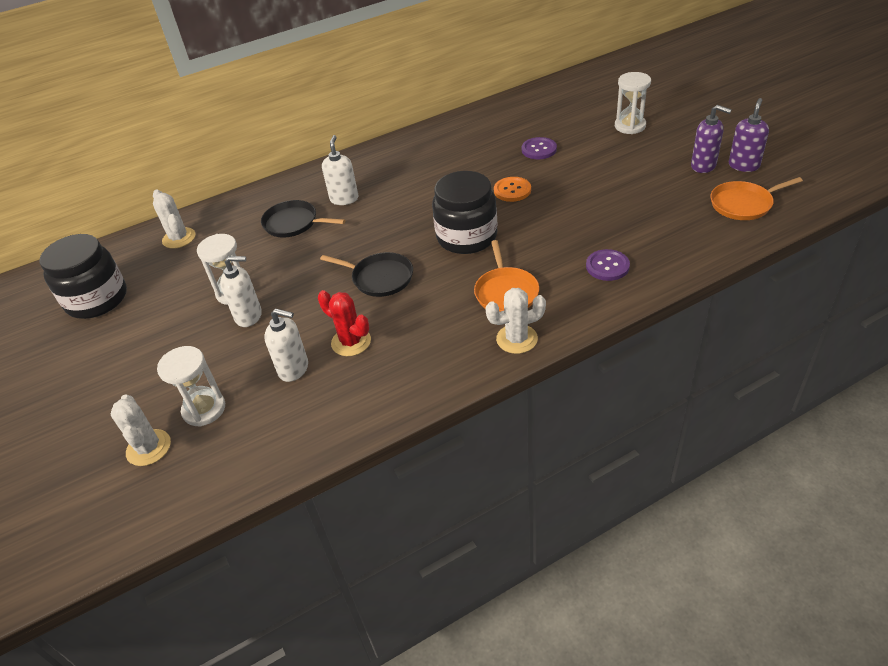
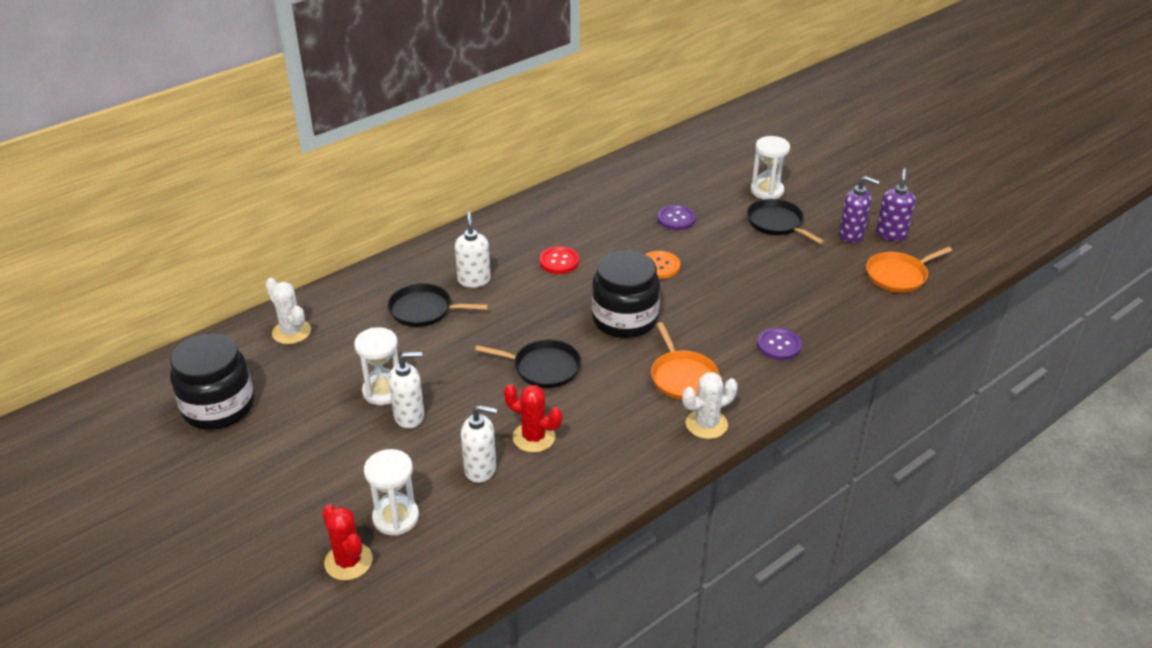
camera: 15 degrees left, 5 degrees down
white cactus [111,395,171,466] -> red cactus [322,504,373,580]
none -> red button [539,246,579,274]
none -> black pan [747,199,824,244]

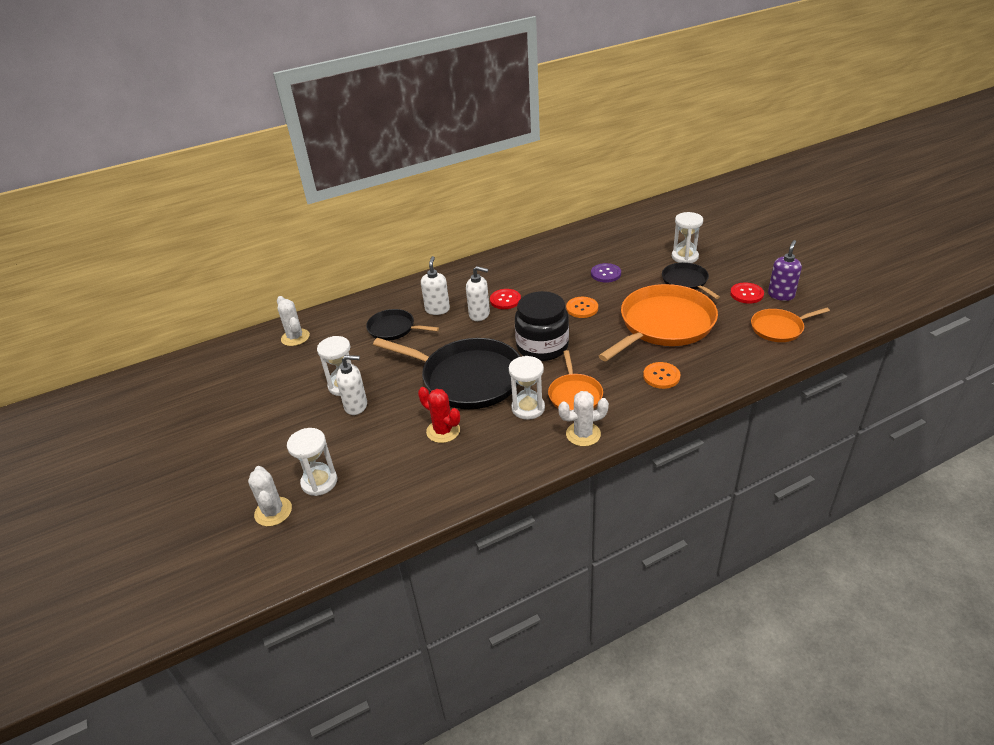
camera: 15 degrees right, 0 degrees up
black jar [170,333,254,430] -> none
red cactus [322,504,373,580] -> white cactus [248,466,292,526]
white soap dispenser [461,405,497,483] -> white soap dispenser moved to [466,266,490,321]
black pan [475,339,581,388] -> black pan [373,338,521,409], size x1.92
purple button [757,328,802,360] -> orange button [643,362,681,389]
purple soap dispenser [839,176,880,243] -> red button [730,283,764,304]
none -> white hourglass [509,356,545,420]
none -> orange pan [599,284,718,361]

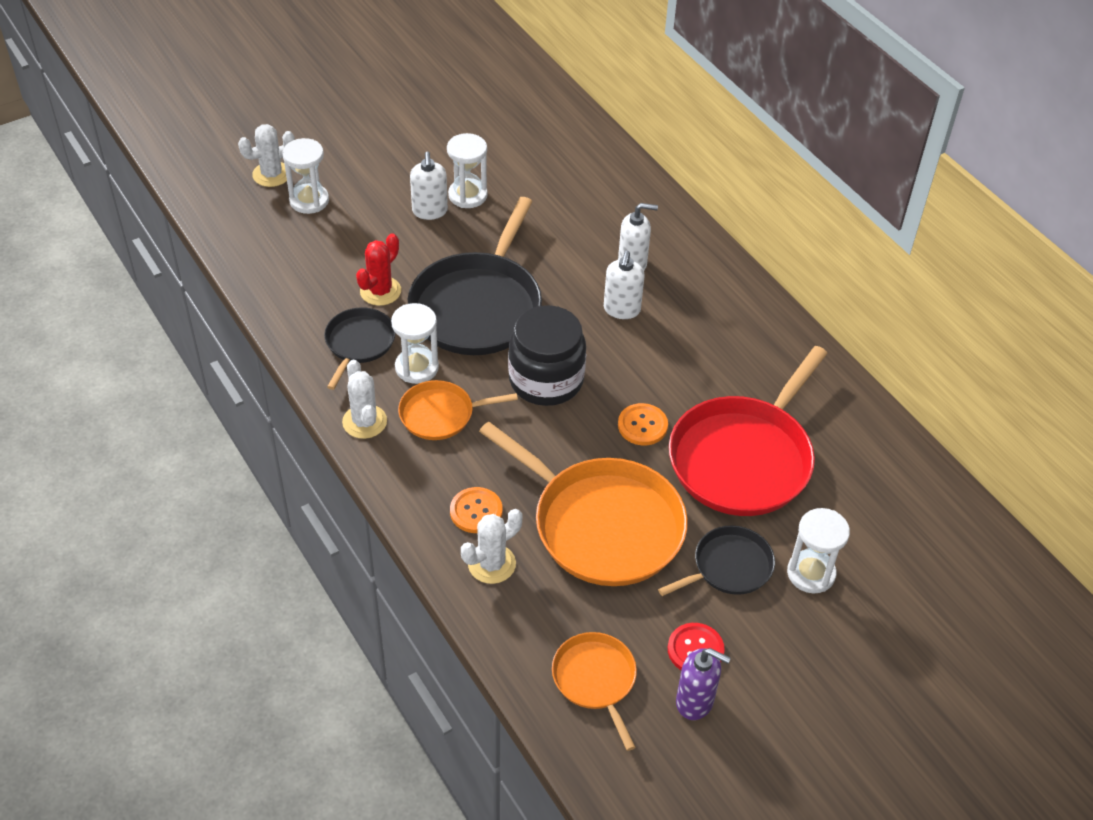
camera: 80 degrees right, 10 degrees up
white cactus [277,296,310,346] -> white cactus moved to [461,509,522,584]
black pan [366,309,439,341] -> black pan moved to [324,307,396,390]
red button [490,289,521,309] -> none
purple button [591,263,621,283] -> red pan [669,346,828,516]

